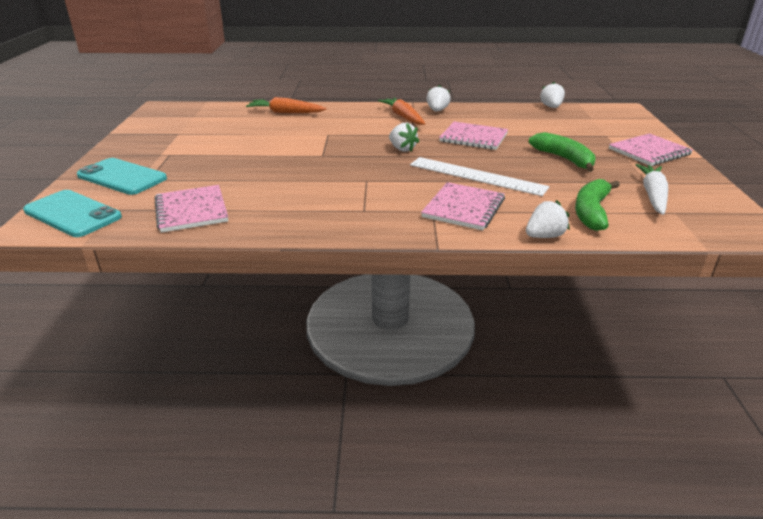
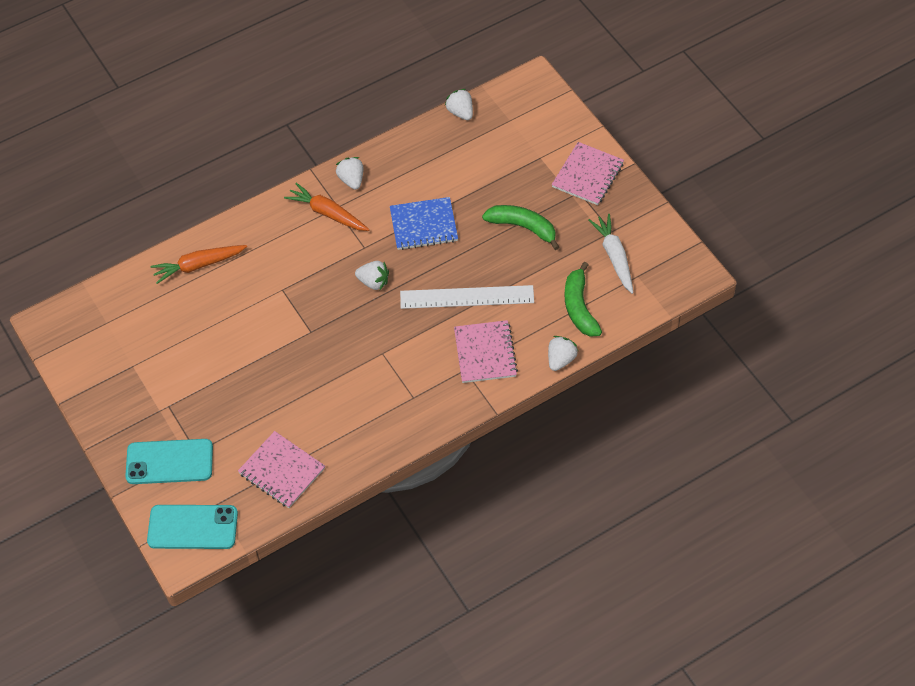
camera: 30 degrees left, 25 degrees up
pink notebook [439,122,508,150] -> blue notebook [390,197,458,250]

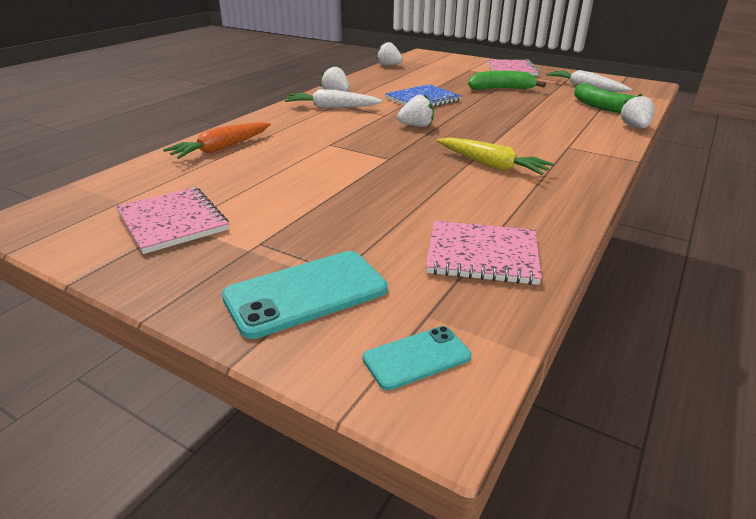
camera: 30 degrees left, 25 degrees down
turquoise phone [147,505,238,549] -> turquoise phone [363,326,471,390], size x0.57
orange carrot [284,183,370,231] -> white carrot [285,89,383,108]
white ruler [400,285,534,309] -> none
pink notebook [454,320,518,383] -> pink notebook moved to [116,187,229,254]
none -> yellow carrot [437,137,554,175]

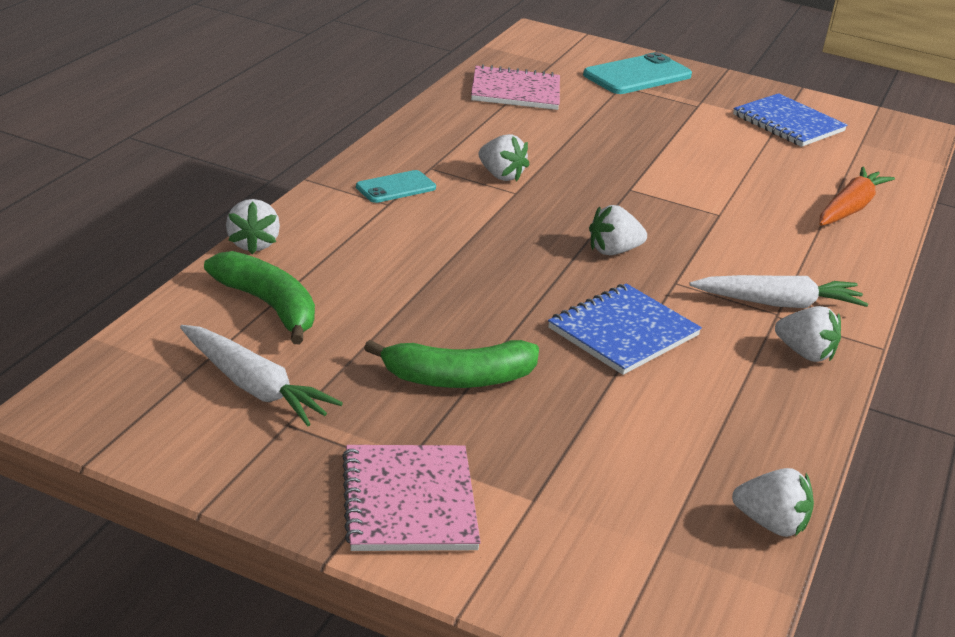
camera: 170 degrees right, 0 degrees up
pink notebook [116,187,229,254] -> blue notebook [733,93,847,147]
turquoise phone [363,326,471,390] -> turquoise phone moved to [356,170,436,203]
yellow carrot [437,137,554,175] -> white strawberry [479,134,529,182]

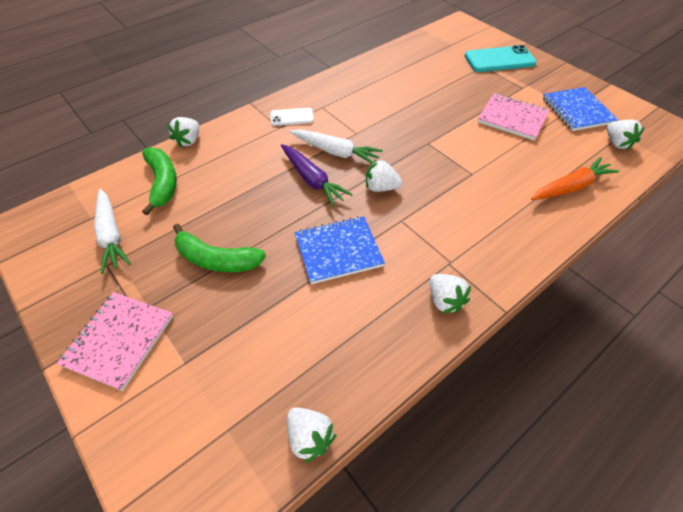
camera: 30 degrees right, 20 degrees up
turquoise phone [356,170,436,203] -> white phone [270,108,314,126]
pink notebook [471,64,560,110] -> pink notebook moved to [477,93,550,140]
white strawberry [479,134,529,182] -> white strawberry moved to [607,119,645,150]
white carrot [689,275,868,308] -> white carrot moved to [290,130,383,164]
none -> purple carrot [281,144,353,207]

